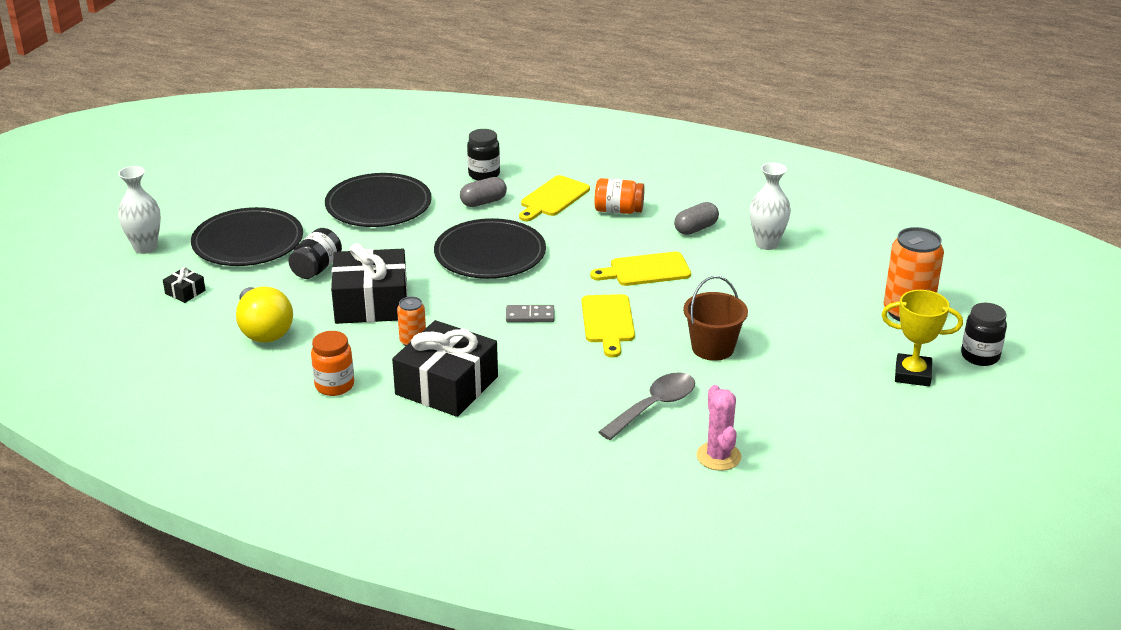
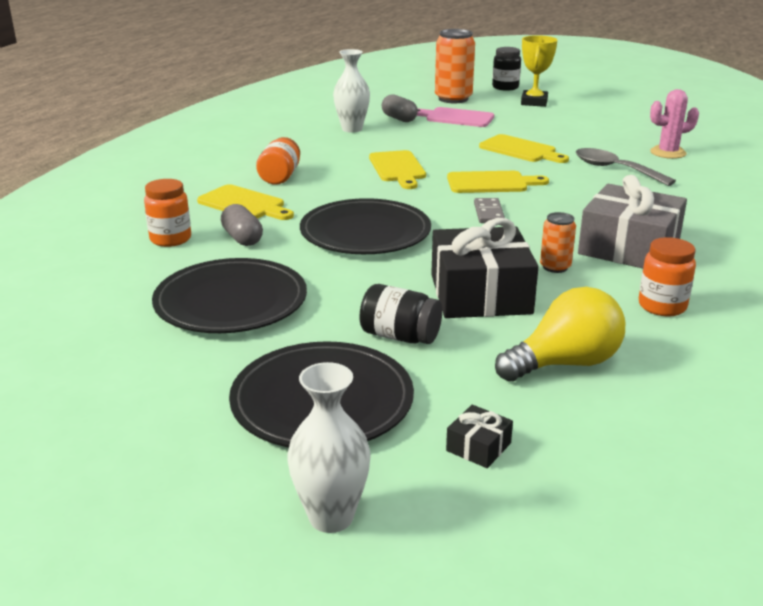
camera: 90 degrees left, 5 degrees down
black gift [392,320,498,417] -> grey gift [578,175,687,268]
black jar [467,129,500,181] -> orange jar [144,179,191,247]
grey capsule [674,202,719,235] -> grey capsule moved to [382,95,418,122]
brown bucket [683,276,748,361] -> yellow cutting board [479,134,569,163]
none -> pink cutting board [417,107,494,127]

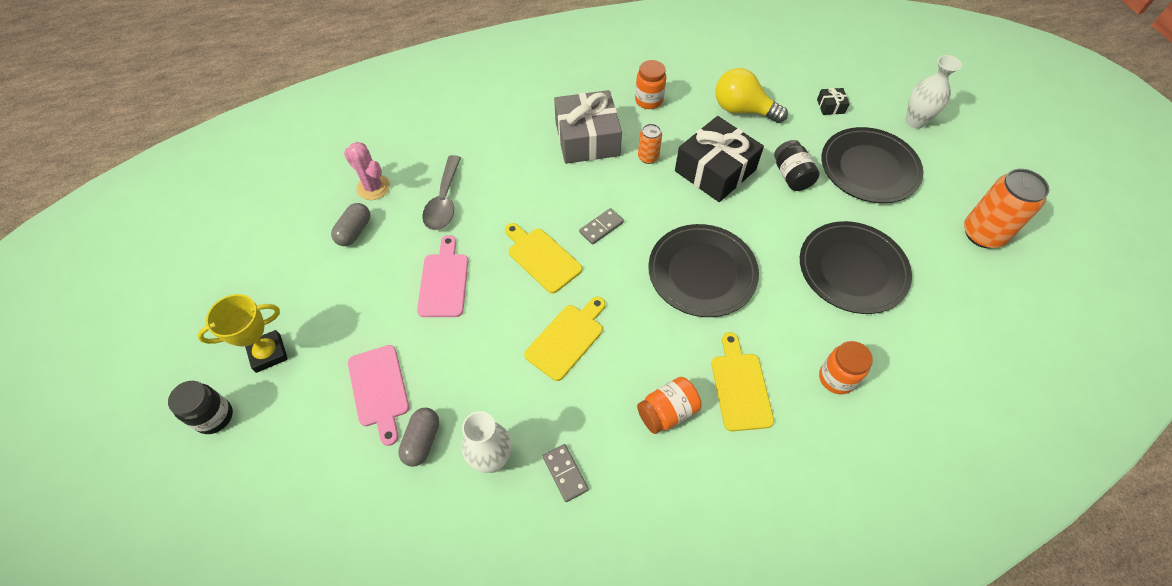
camera: 130 degrees left, 30 degrees up
grey capsule [221,204,263,246] -> grey capsule moved to [331,203,370,246]
orange can [435,29,475,103] -> orange can moved to [964,169,1049,248]
yellow cutting board [479,134,569,163] -> pink cutting board [417,235,468,317]
none -> grey domino [543,444,589,502]

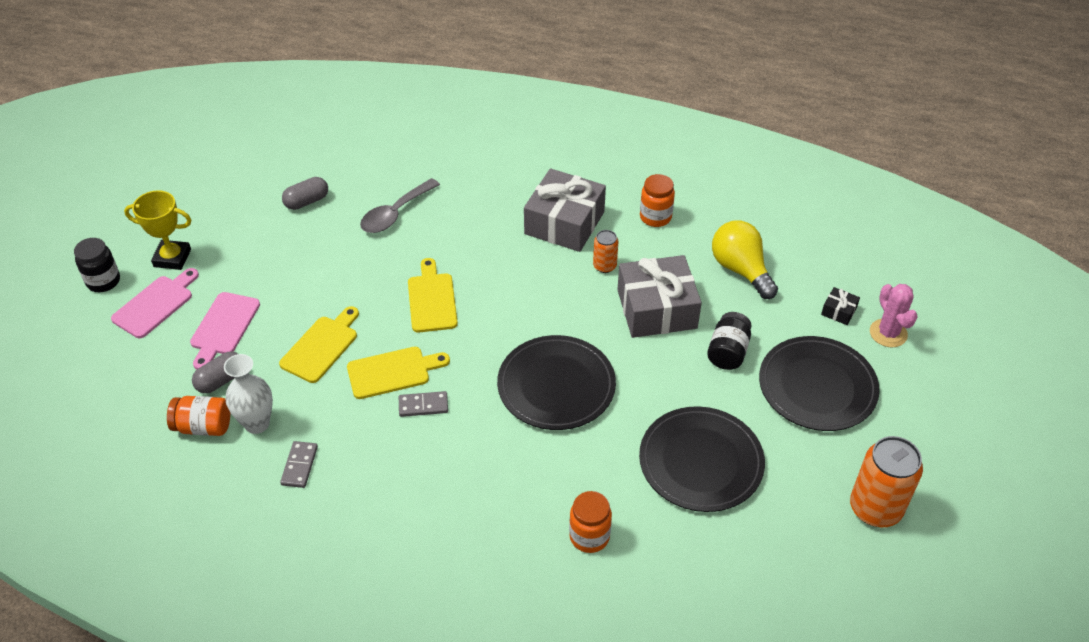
camera: 35 degrees right, 10 degrees down
pink cactus [344,142,390,200] -> pink cactus moved to [870,284,918,348]
pink cutting board [417,235,468,317] -> pink cutting board moved to [111,268,199,338]
grey domino [579,208,624,245] -> grey domino moved to [399,391,448,417]
orange jar [637,377,702,434] -> orange jar moved to [167,396,230,436]
black gift [675,116,764,202] -> grey gift [617,255,702,338]
yellow cutting board [711,332,774,431] -> yellow cutting board moved to [279,306,359,383]
white vase [906,55,962,129] -> none

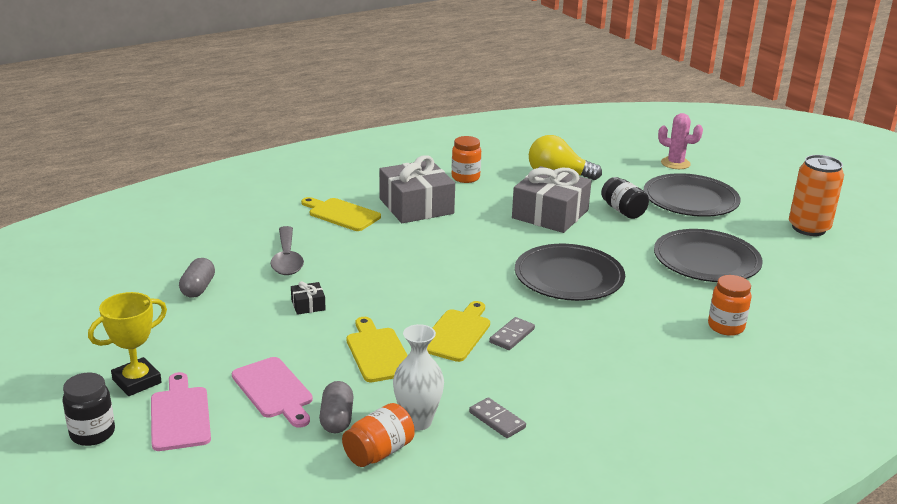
camera: 50 degrees left, 20 degrees down
yellow cutting board [408,258,458,332] -> yellow cutting board moved to [301,197,381,231]
orange can [593,230,619,273] -> none
black gift [821,287,860,325] -> black gift moved to [291,281,326,315]

